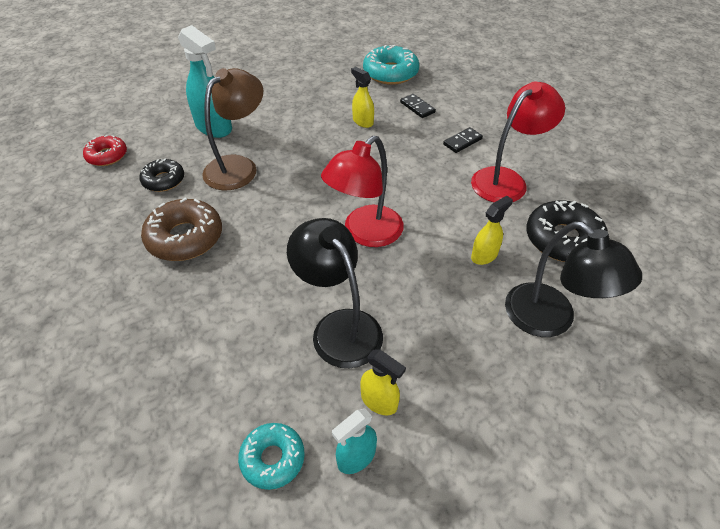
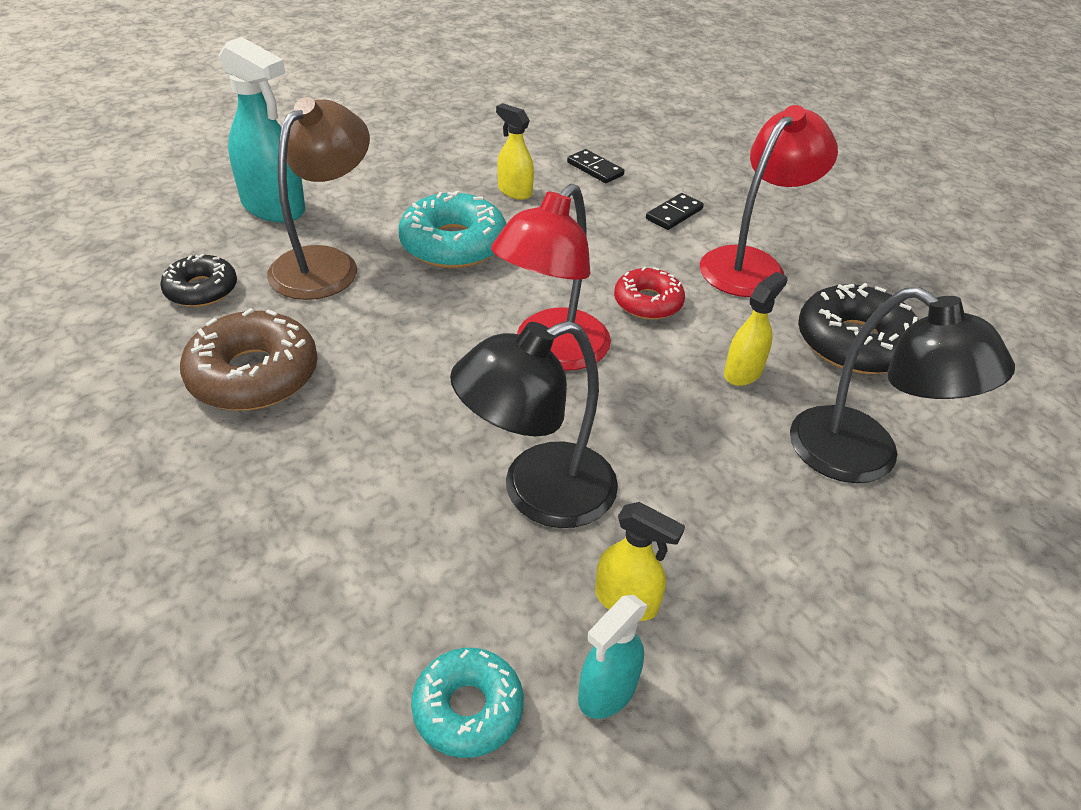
camera: 10 degrees left, 5 degrees down
red donut [83,135,127,166] -> red donut moved to [614,267,685,320]
black lamp [287,218,383,368] -> black lamp turned 75 degrees counterclockwise [450,321,618,528]
turquoise donut [363,45,419,85] -> turquoise donut moved to [398,190,506,268]

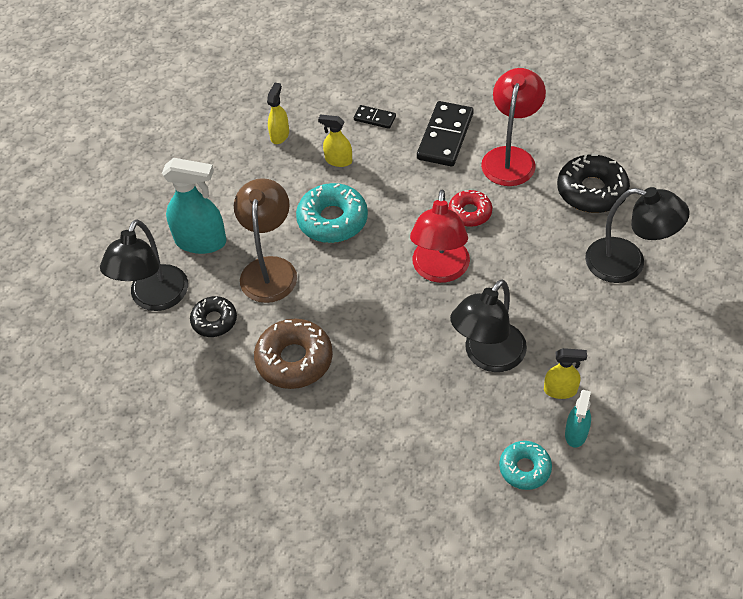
camera: 20 degrees left, 10 degrees up
black domino [646,193,704,230] -> black domino [417,101,474,166], size x1.95
yellow spray bottle [724,272,788,386] -> yellow spray bottle moved to [267,83,289,144]
none -> black lamp [100,219,188,311]

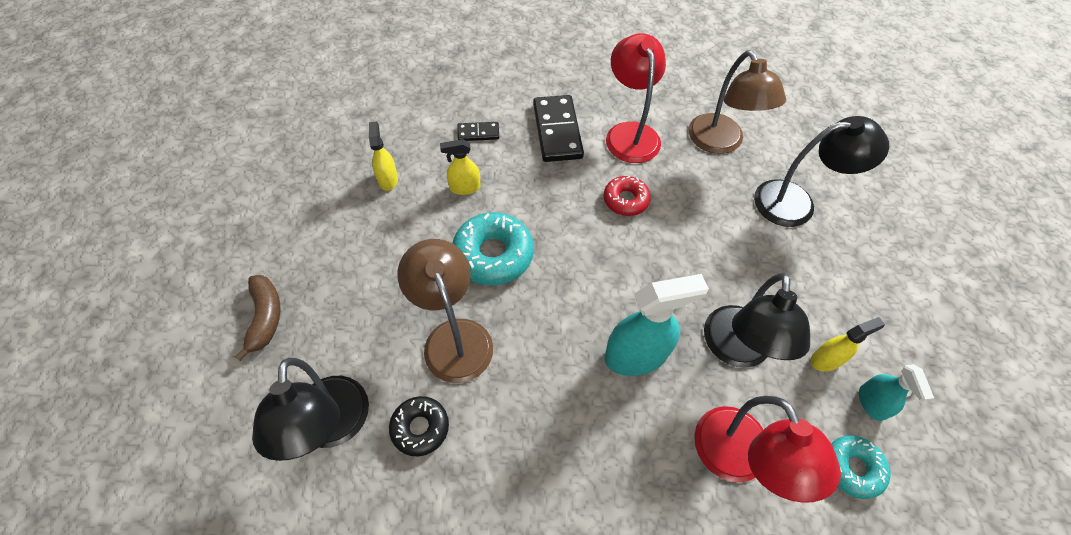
camera: 30 degrees left, 5 degrees up
turquoise spray bottle [162,158,227,254] -> turquoise spray bottle moved to [605,274,709,376]
brown donut [254,319,333,389] -> none
red lamp [410,190,470,283] -> red lamp moved to [694,396,841,503]
black donut [557,154,630,213] -> brown lamp [688,50,786,154]
none -> brown banana [235,275,281,361]

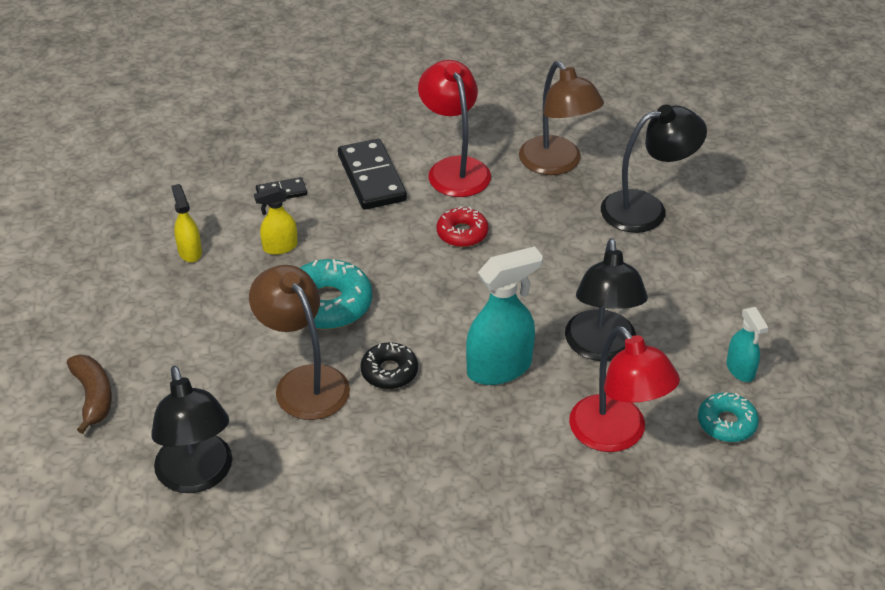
camera: 10 degrees left, 15 degrees down
black donut [389,396,449,456] -> black donut moved to [360,342,418,389]
yellow spray bottle [810,317,885,372] -> none

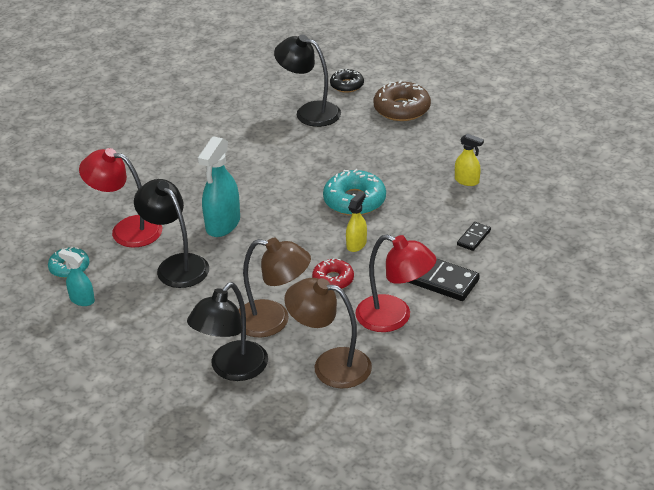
camera: 140 degrees right, 5 degrees down
brown banana [67,355,112,434] -> brown donut [374,80,431,121]
brown lamp [249,265,350,420] -> brown lamp moved to [238,238,311,338]
yellow spray bottle [254,187,298,255] -> yellow spray bottle moved to [346,192,367,252]
black donut [360,342,418,389] -> black donut moved to [330,69,364,93]

